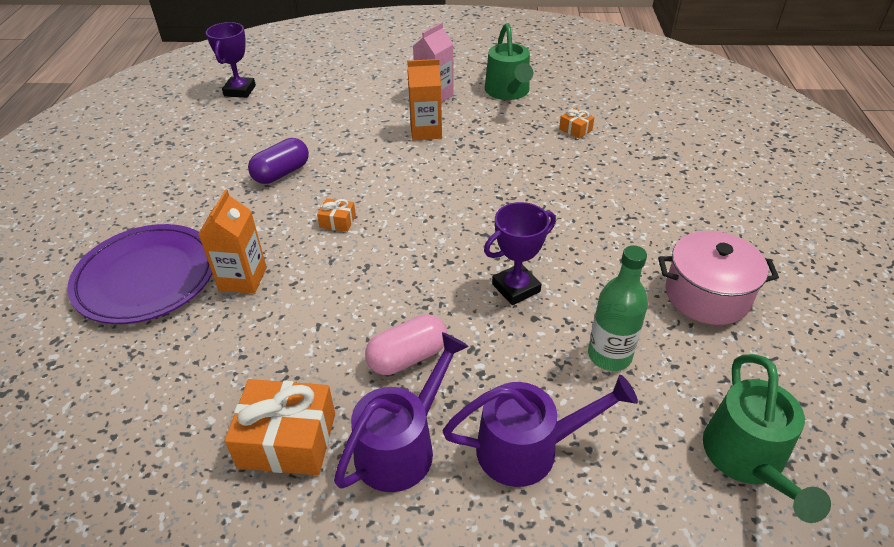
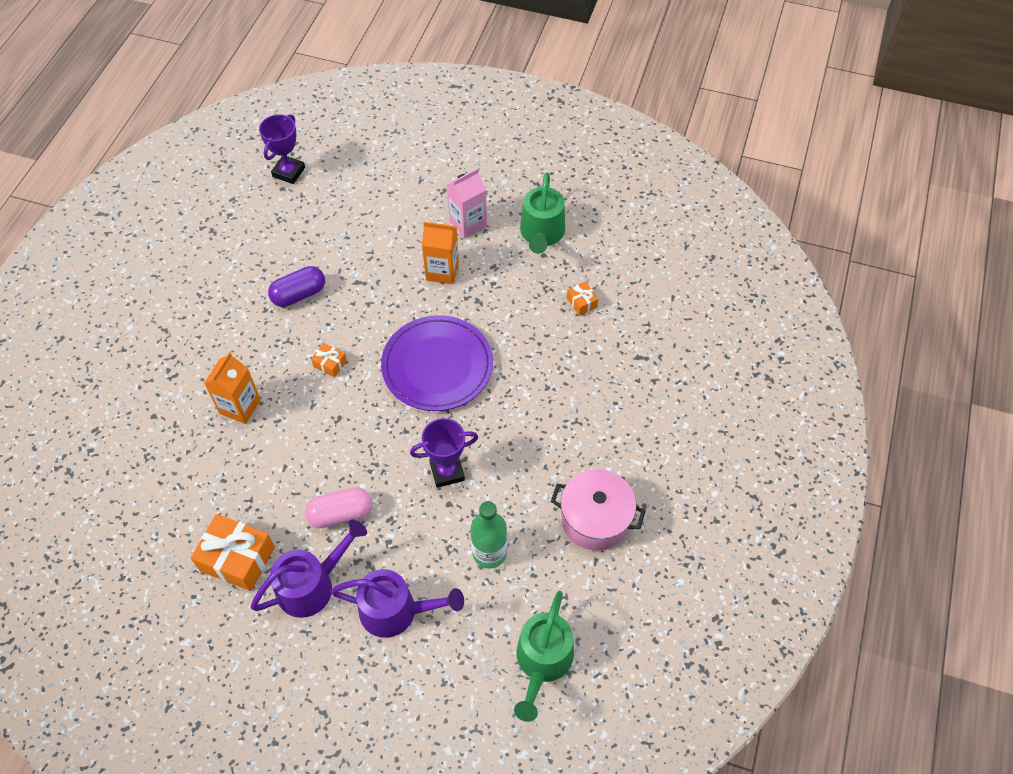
camera: 15 degrees right, 15 degrees up
purple plate [67,224,212,324] -> purple plate moved to [381,315,493,411]

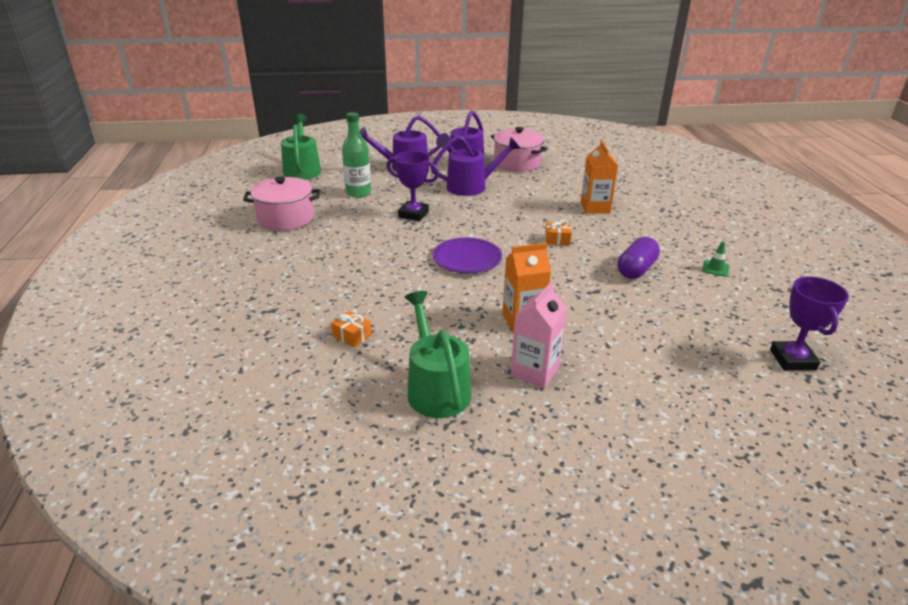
camera: 155 degrees right, 25 degrees down
orange gift [191,514,275,591] -> pink pot [491,127,548,172]
pink capsule [305,487,372,528] -> purple watering can [431,136,520,196]
purple plate [381,315,493,411] -> purple plate [433,237,502,273], size x0.64
purple trophy [410,418,478,488] -> purple trophy turned 60 degrees clockwise [386,151,439,221]
none -> green traffic cone [702,241,730,277]

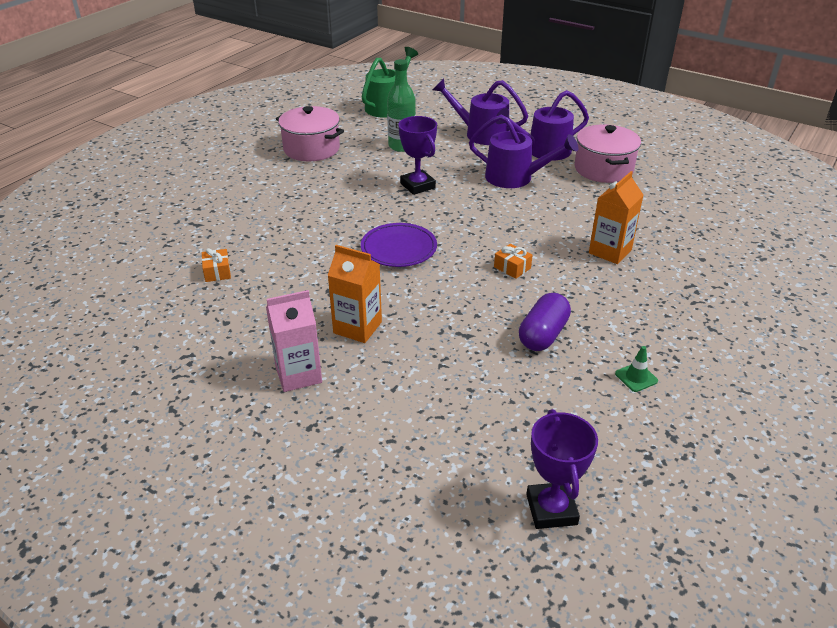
camera: 40 degrees right, 5 degrees up
green watering can [405,291,472,418] -> none
purple capsule [617,237,660,279] -> purple capsule turned 45 degrees counterclockwise [519,293,571,351]
purple trophy [770,276,849,371] -> purple trophy turned 45 degrees counterclockwise [526,409,598,529]

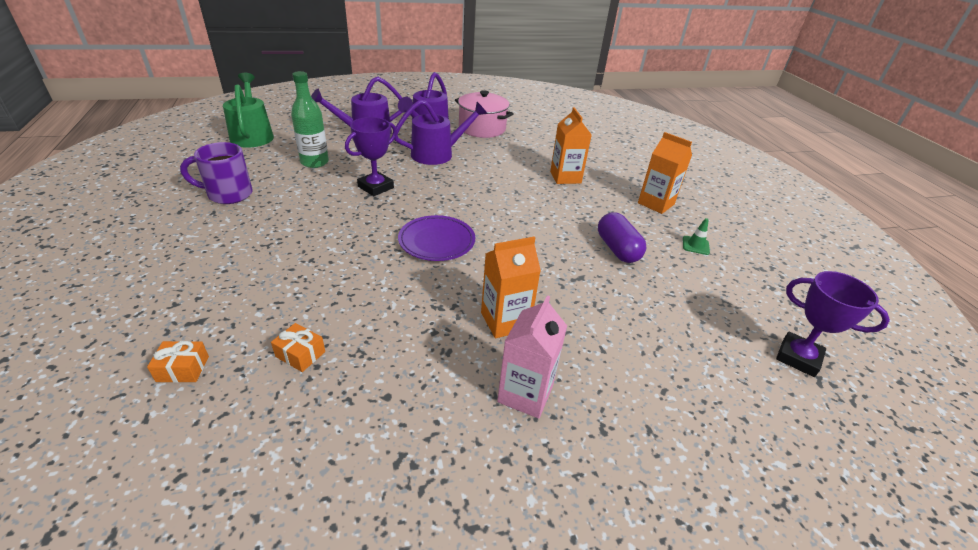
camera: 50 degrees left, 0 degrees up
pink pot [276,106,344,161] -> purple mug [180,142,253,204]
purple trophy [399,116,437,195] -> purple trophy turned 60 degrees counterclockwise [345,117,397,196]
orange gift [494,244,532,279] -> orange gift moved to [147,341,209,383]
none -> orange carton [638,132,692,214]

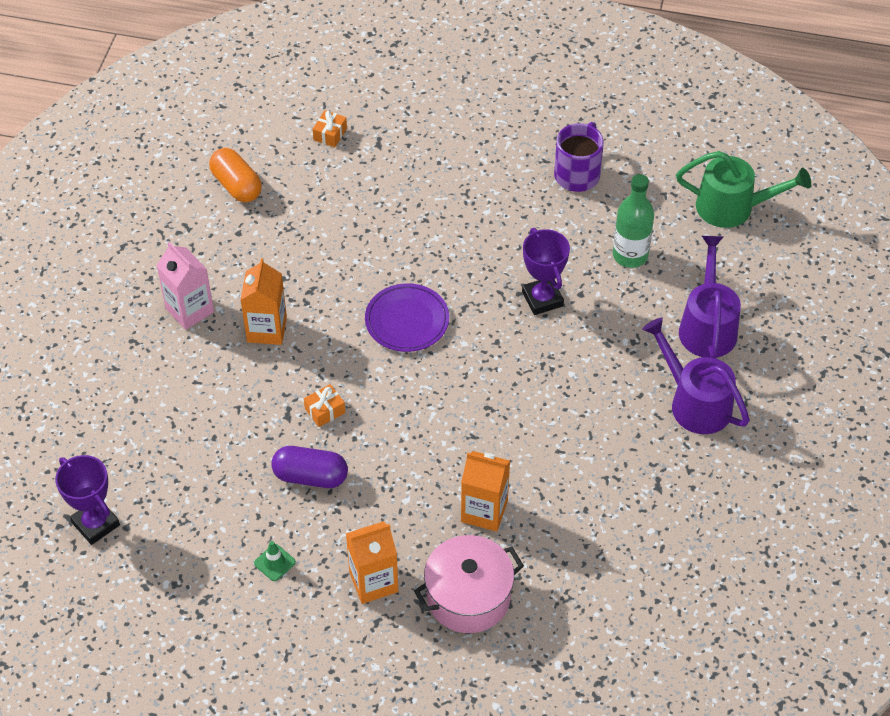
camera: 120 degrees right, 15 degrees up
orange gift [271,323,325,372] -> orange gift moved to [304,384,345,427]
purple watering can [394,100,487,165] -> none
pink pot [455,90,513,138] -> pink pot moved to [414,535,524,633]
purple trophy [776,271,890,377] -> purple trophy turned 75 degrees clockwise [55,455,120,545]
none -> orange capsule [209,148,262,202]

